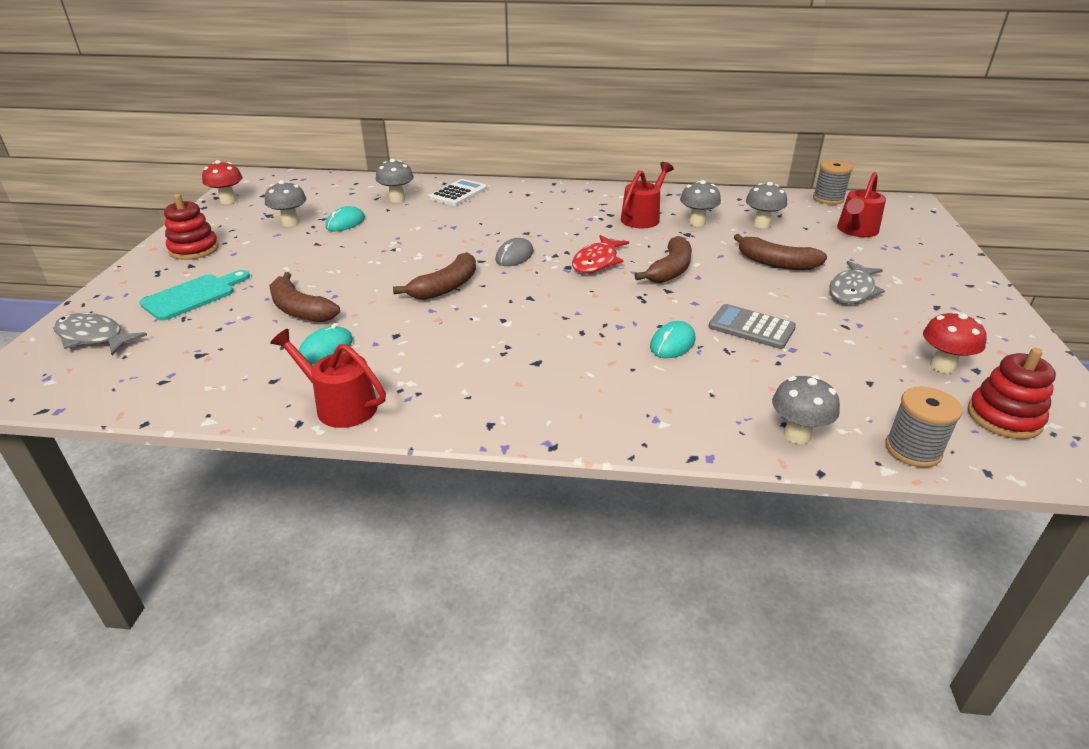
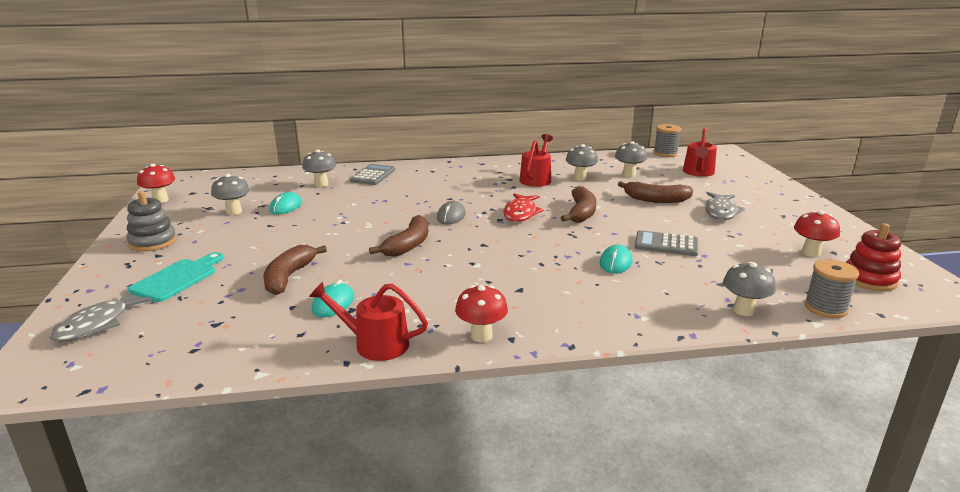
camera: 15 degrees left, 10 degrees down
grey fish [53,313,147,355] -> grey fish turned 75 degrees counterclockwise [49,290,152,342]
red stacking toy [164,194,219,260] -> grey stacking toy [126,191,177,252]
brown banana [269,272,340,322] -> brown banana turned 75 degrees clockwise [263,245,327,295]
white calculator [429,179,487,206] -> grey calculator [350,164,395,185]
none -> red mushroom [455,285,508,343]

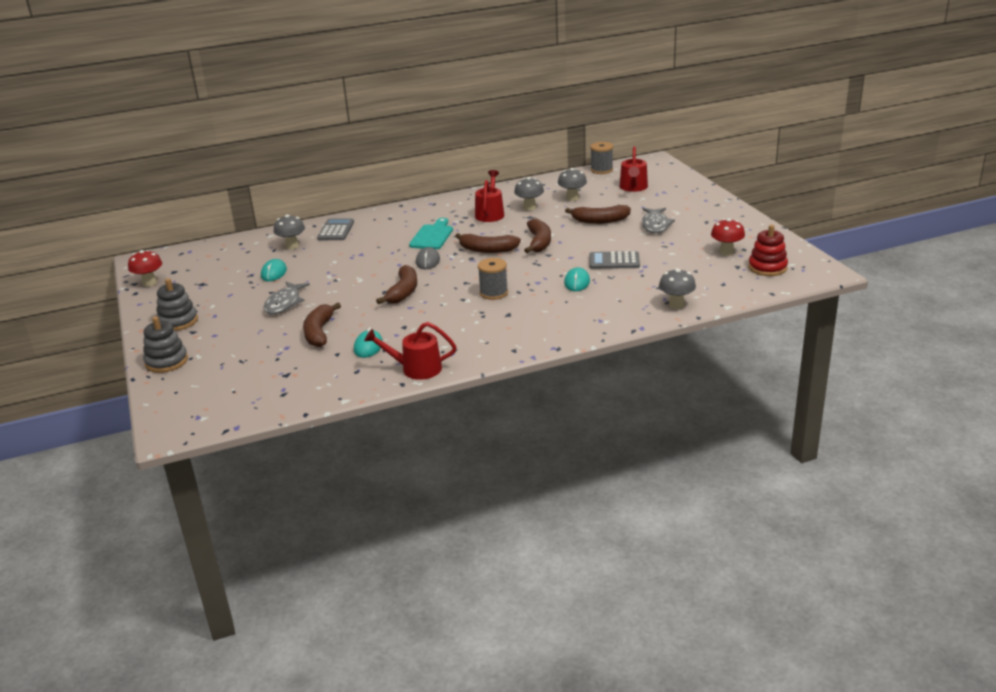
camera: 10 degrees left, 5 degrees up
grey fish [49,290,152,342] -> grey fish moved to [264,282,310,314]
turquoise cutting board [128,252,223,302] -> turquoise cutting board moved to [409,218,453,249]
grey mushroom [211,174,250,215] -> none
red mushroom [455,285,508,343] -> none
red fish [503,193,544,222] -> brown banana [455,233,521,253]
grey spool [805,259,859,318] -> grey spool moved to [478,258,508,300]
none -> grey stacking toy [143,316,188,373]

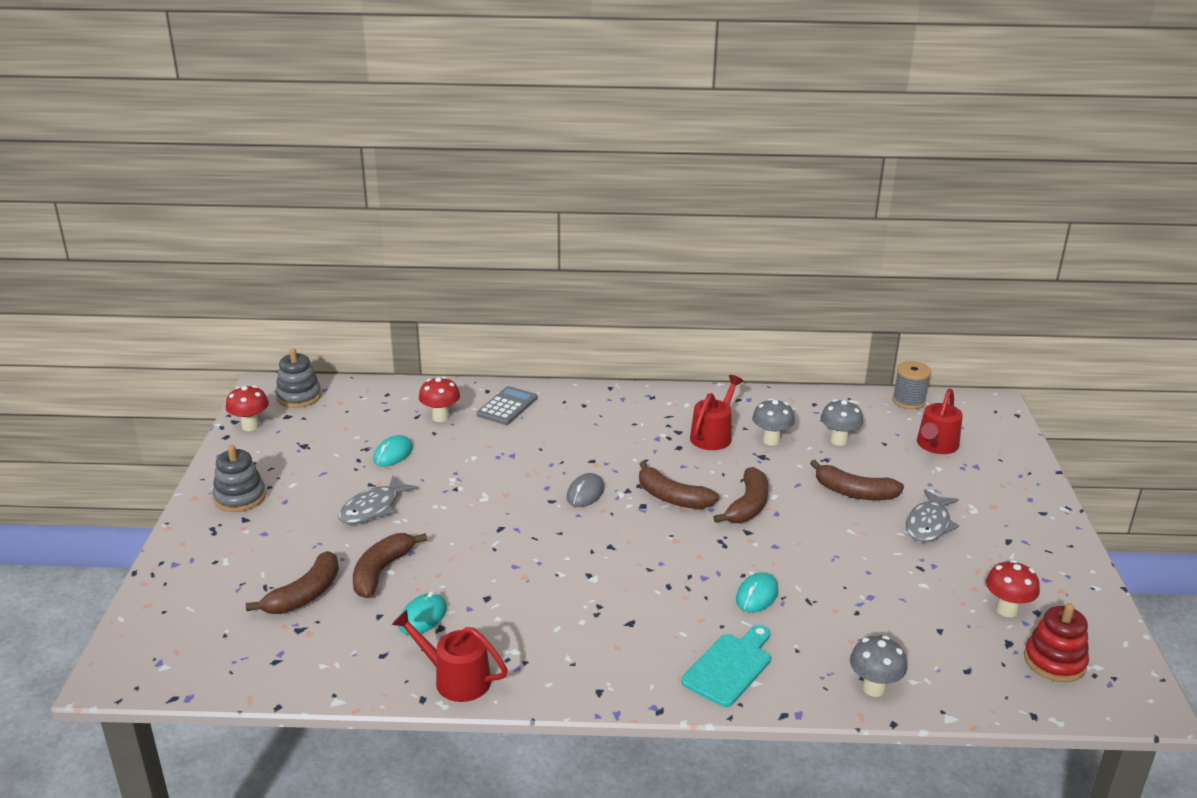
camera: 20 degrees right, 0 degrees up
grey stacking toy [143,316,188,373] -> grey stacking toy moved to [275,348,322,408]
grey mushroom [274,215,305,250] -> red mushroom [419,377,460,422]
brown banana [376,265,417,304] -> brown banana moved to [246,551,339,614]
turquoise cutting board [409,218,453,249] -> turquoise cutting board moved to [682,625,771,707]
grey spool [478,258,508,300] -> none
grey calculator [589,251,640,269] -> none

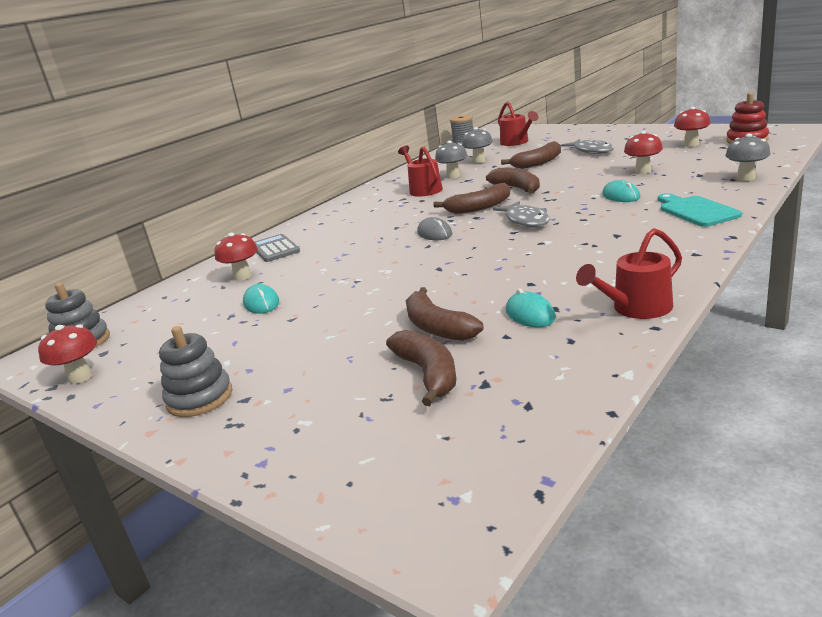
camera: 50 degrees left, 5 degrees down
grey fish [338,476,418,524] -> grey fish moved to [493,201,549,228]
none -> red mushroom [624,131,663,174]

